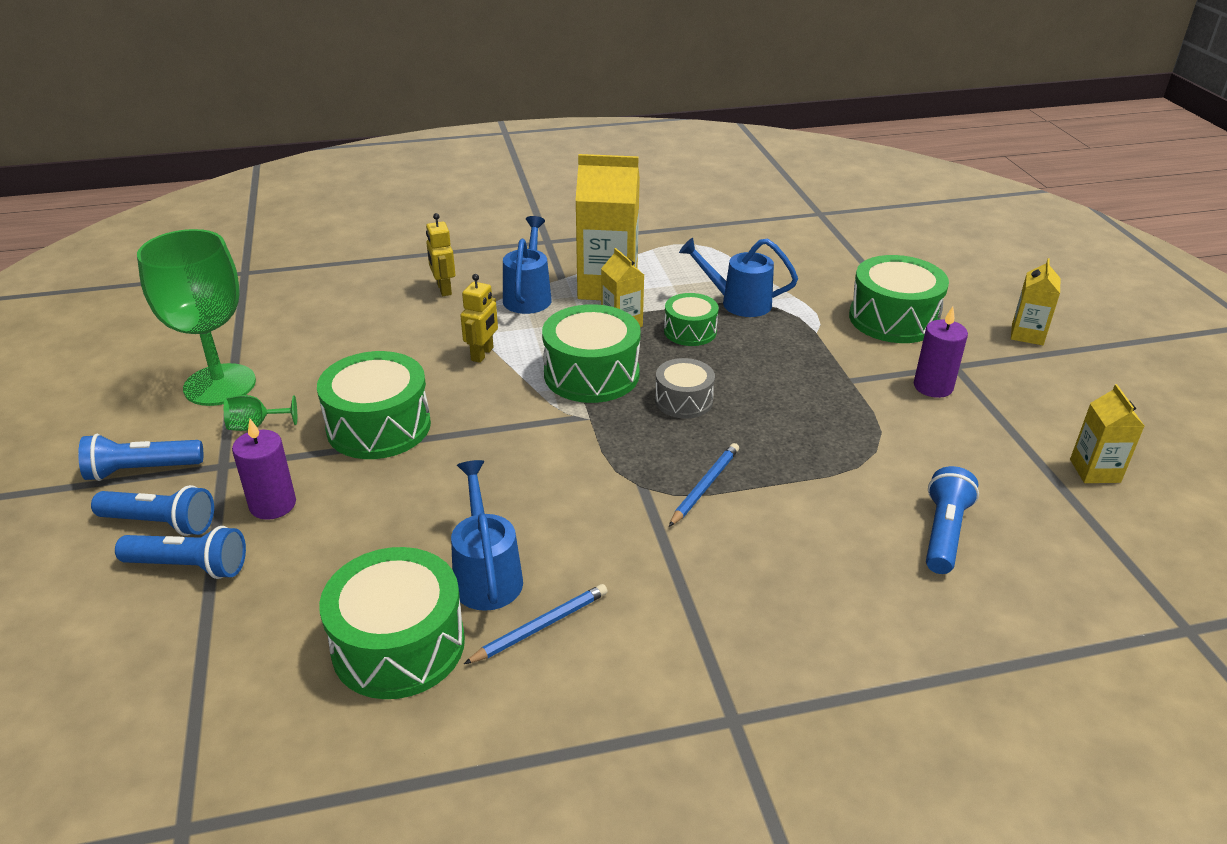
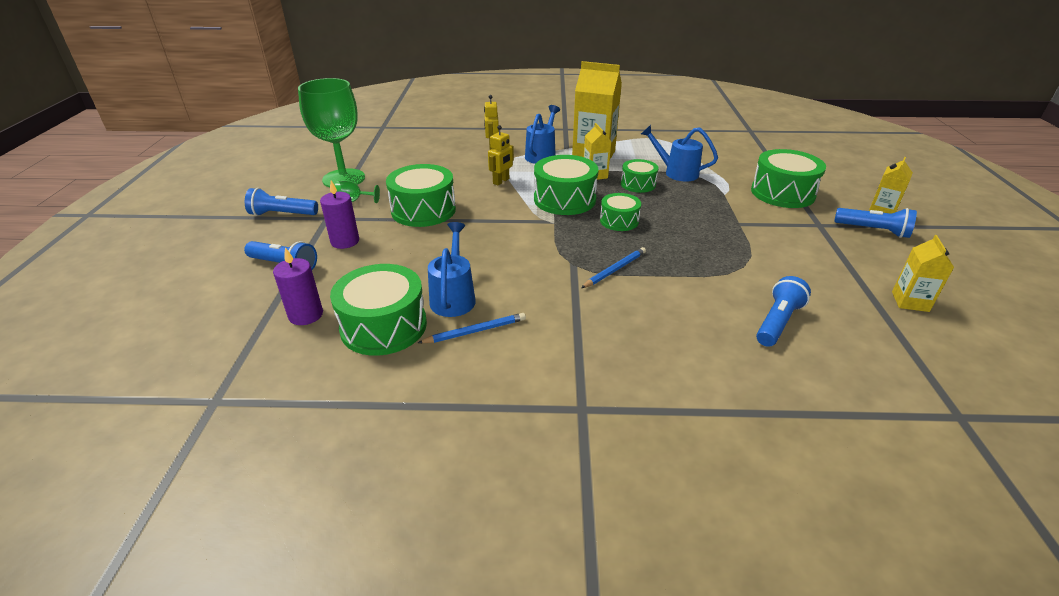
camera: 15 degrees right, 0 degrees up
blue flashlight [91,485,214,536] -> blue flashlight moved to [834,208,917,238]
grey drum [655,358,715,419] -> green drum [600,193,641,231]
purple candle [914,307,968,398] -> purple candle moved to [273,247,323,325]

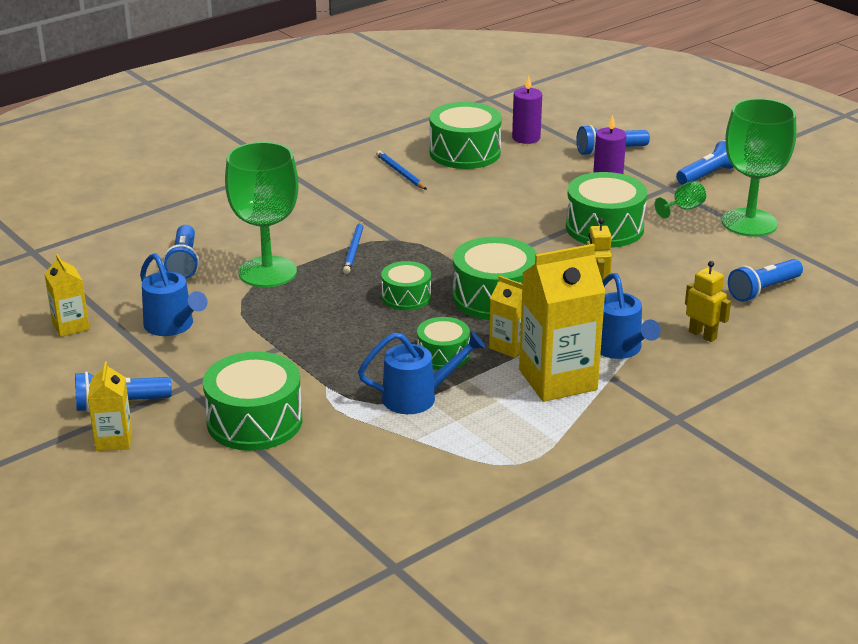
camera: 140 degrees right, 5 degrees down
blue pencil [418,313,526,343] -> blue pencil turned 120 degrees clockwise [376,150,427,190]
blue watering can [428,222,476,317] -> blue watering can moved to [140,253,208,336]
none -> green goblet [225,142,299,287]
none -> blue flashlight [728,259,803,302]

